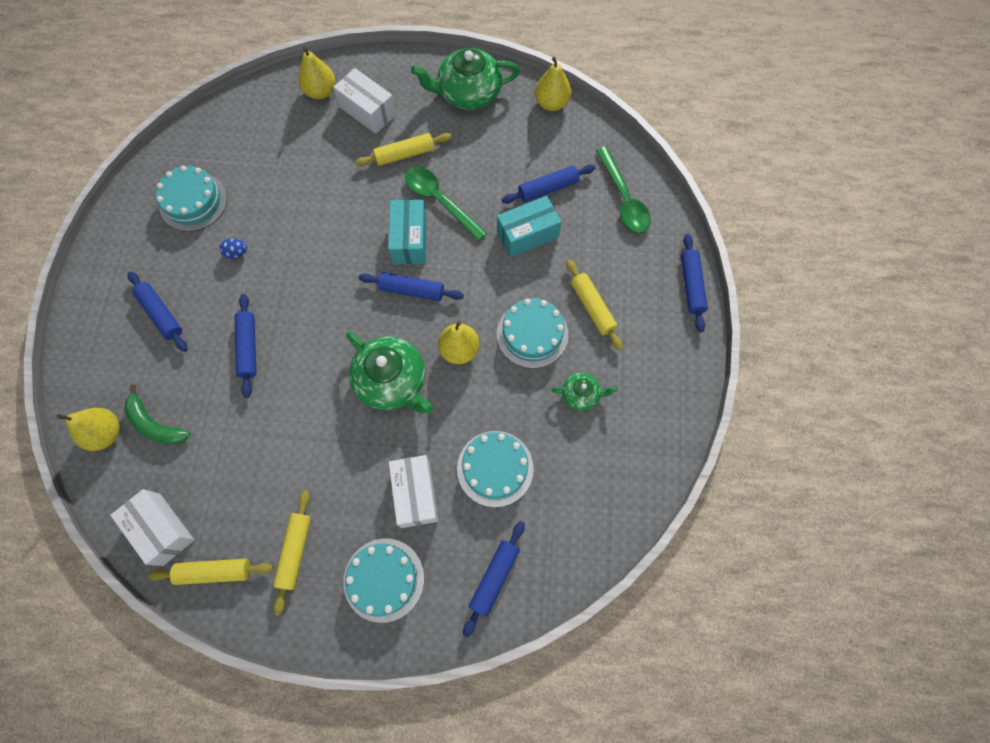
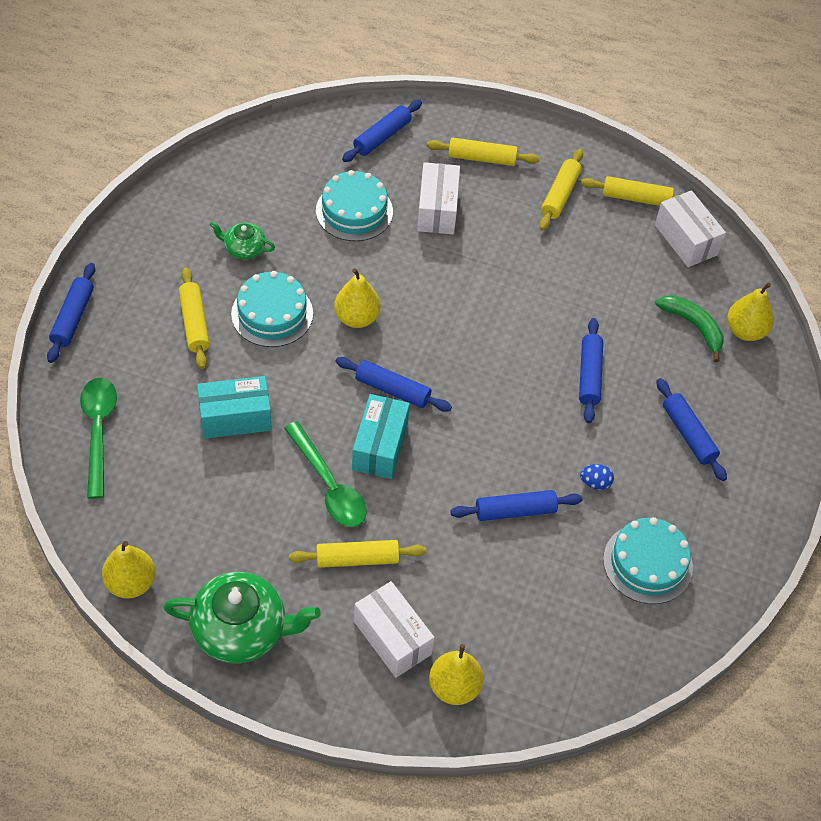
camera: 170 degrees left, 15 degrees down
turquoise cake [343,539,424,623] -> yellow rolling pin [427,138,540,166]
green teapot [346,331,433,414] -> none
blue rolling pin [502,164,596,204] -> blue rolling pin moved to [450,490,583,521]

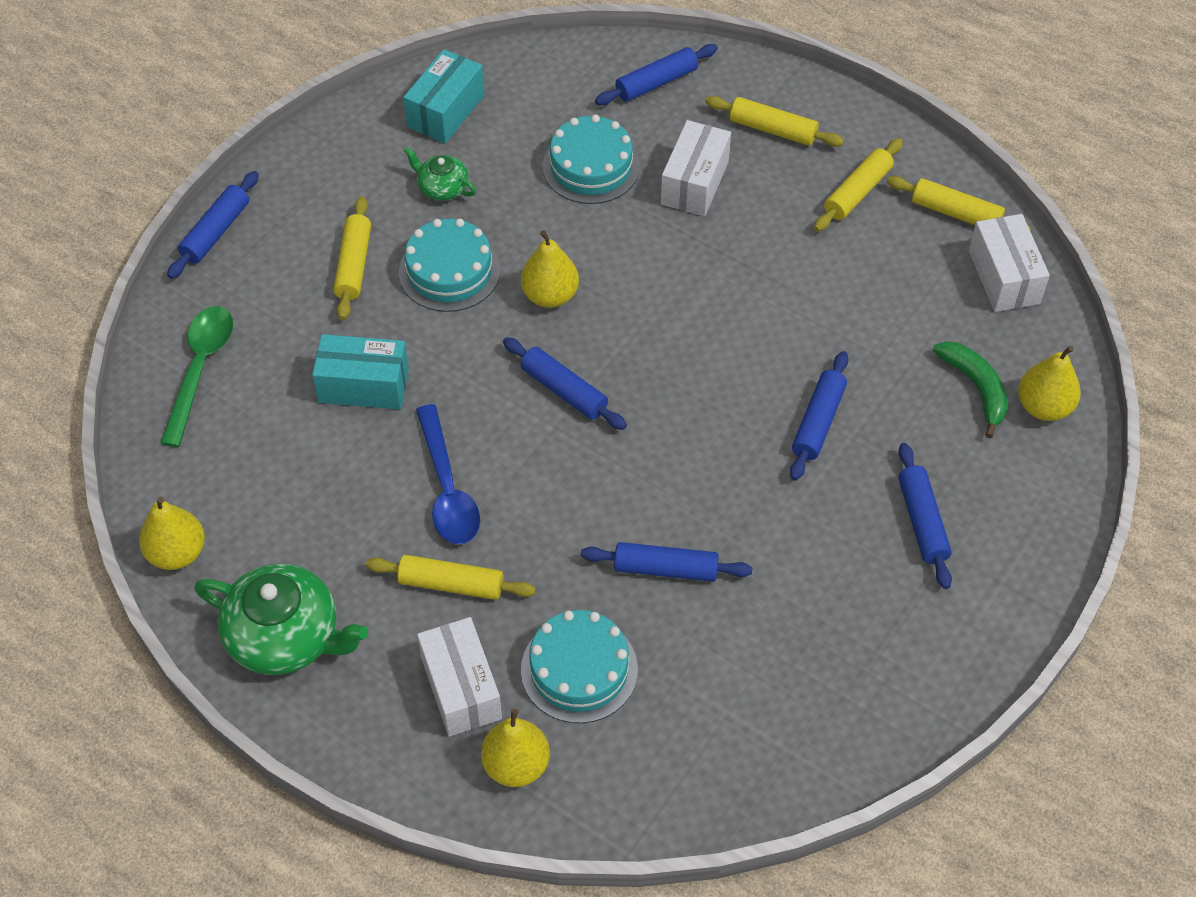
camera: 20 degrees right, 0 degrees up
green spoon [284,421,367,527] -> blue spoon [416,404,480,544]
turquoise box [352,394,410,479] -> turquoise box moved to [403,49,484,144]
blue egg [580,464,614,490] -> none
turquoise cake [603,517,693,604] -> turquoise cake moved to [521,610,638,723]

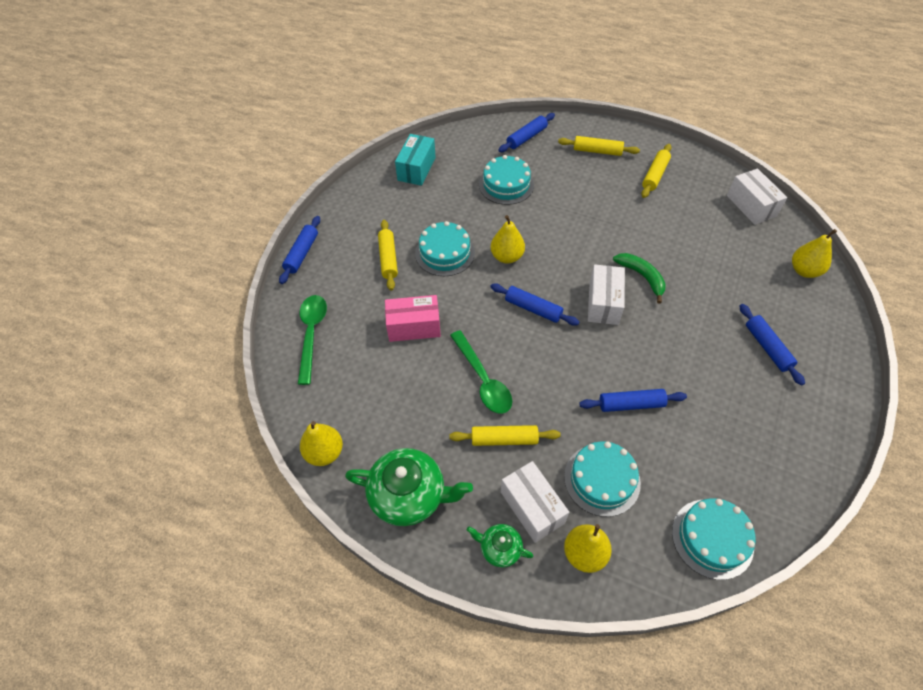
camera: 10 degrees left, 0 degrees up
turquoise box [312,334,409,409] -> pink box [385,295,441,342]
green teapot [404,147,476,201] -> green teapot moved to [467,524,533,567]
blue spoon [416,404,480,544] -> green spoon [450,330,512,414]
white box [661,120,731,216] -> white box moved to [588,264,625,325]
blue rolling pin [790,351,849,481] -> none
yellow rolling pin [887,176,1031,230] -> none
green banana [933,341,1008,438] -> green banana moved to [613,253,666,304]
none -> turquoise cake [672,498,756,580]

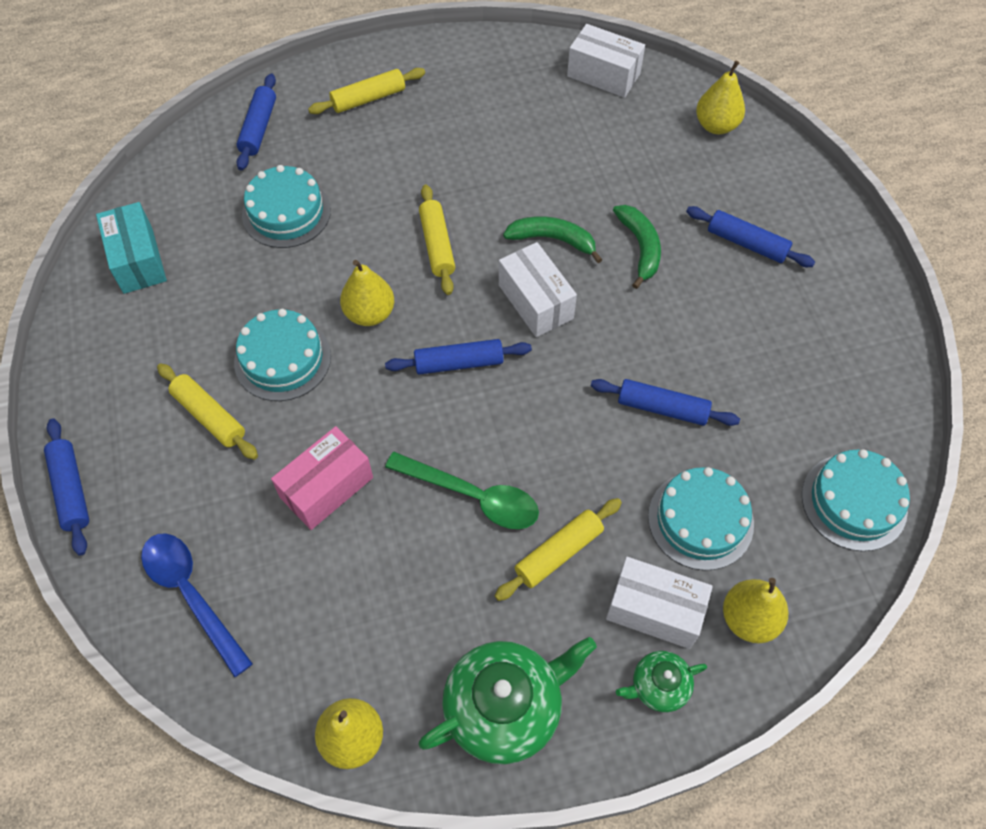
camera: 40 degrees left, 5 degrees up
green spoon [298,295,327,385] -> blue spoon [141,533,253,677]
blue rolling pin [579,389,687,412] -> blue rolling pin turned 60 degrees clockwise [591,379,740,426]
yellow rolling pin [641,144,672,198] -> yellow rolling pin moved to [419,185,455,295]
none -> green banana [613,205,661,289]

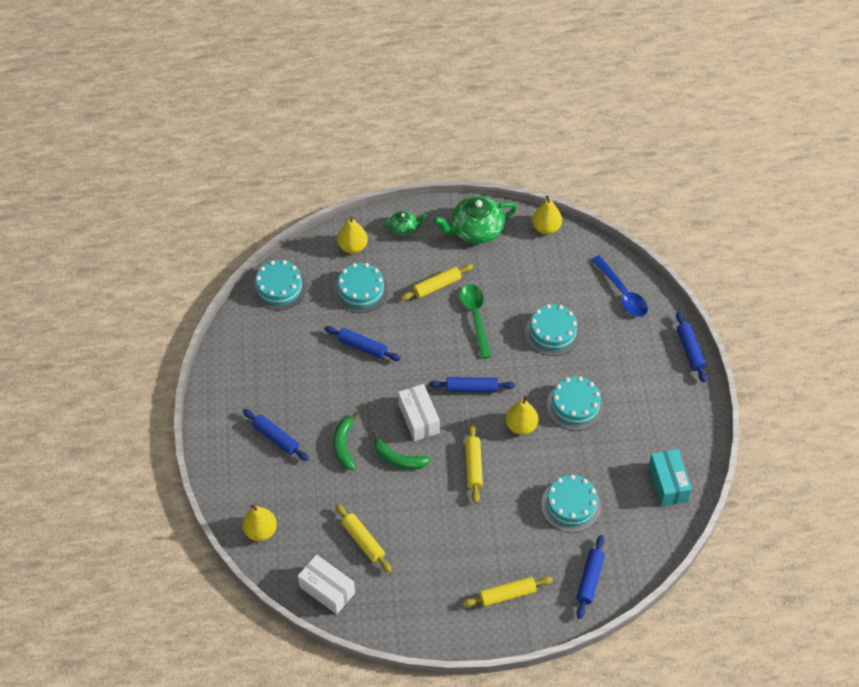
camera: 170 degrees left, 5 degrees down
yellow rolling pin [157,363,258,460] -> yellow rolling pin moved to [335,504,392,573]
pink box [271,426,373,530] -> turquoise cake [525,304,581,356]
green spoon [385,452,539,529] -> green spoon turned 45 degrees clockwise [460,284,491,359]
white box [606,557,713,649] -> none

